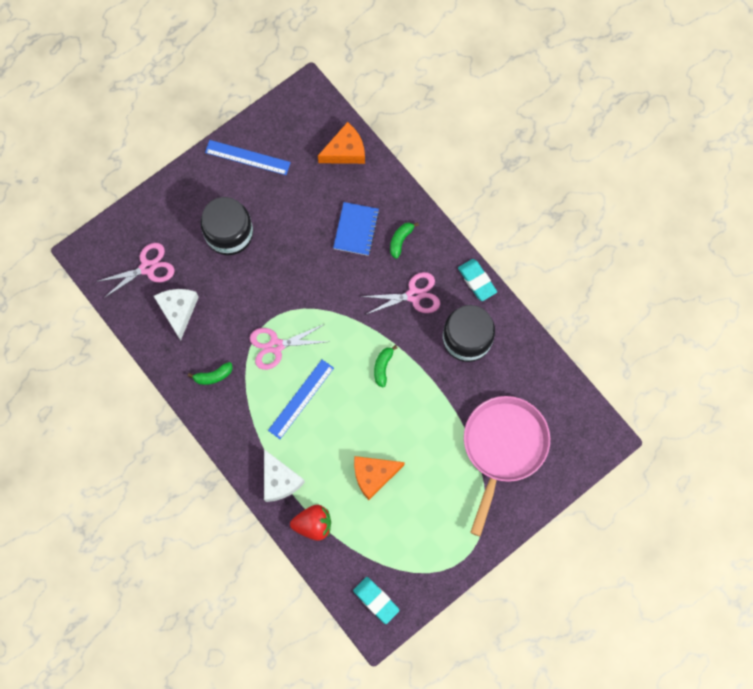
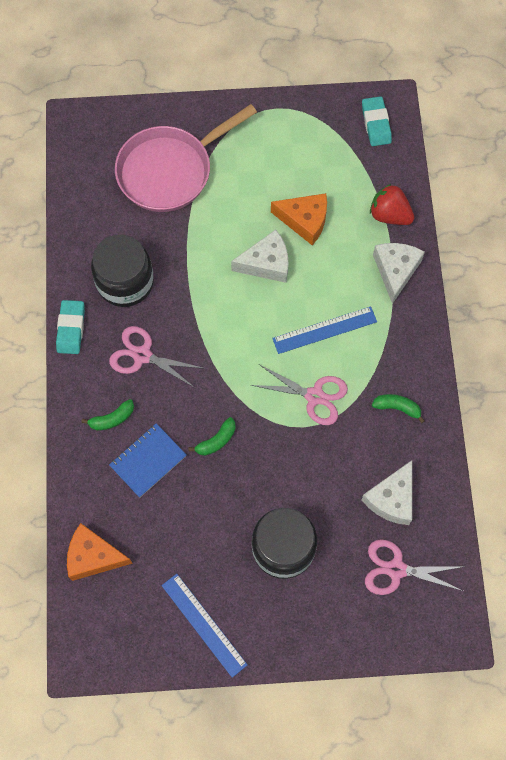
camera: 145 degrees left, 5 degrees down
green banana [374,345,397,388] -> green banana moved to [189,417,236,456]
none -> white cheese [231,230,288,283]

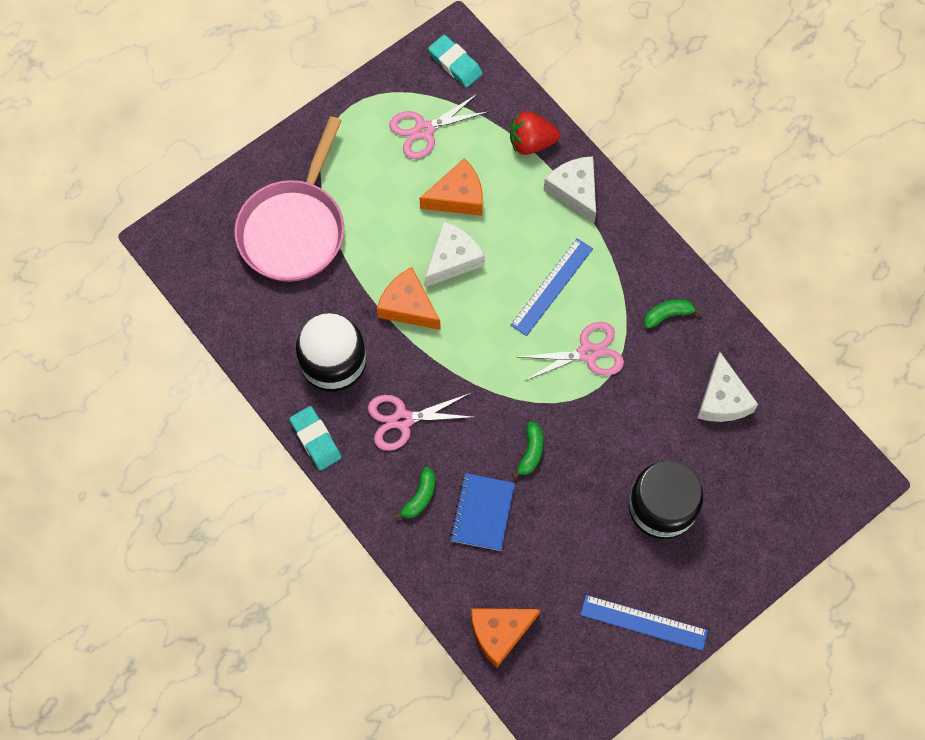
camera: 35 degrees left, 0 degrees up
pink scissors [365,539,466,595] -> pink scissors moved to [390,93,490,159]
none -> orange cheese [377,267,441,330]

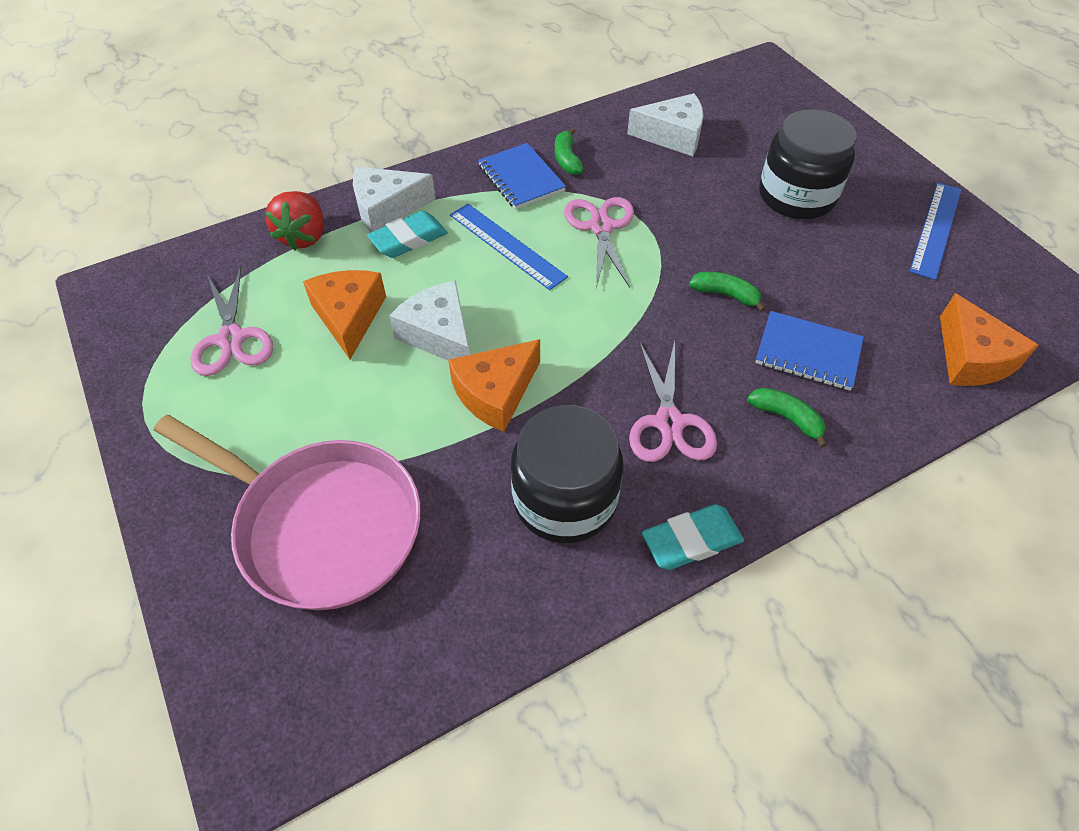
camera: 80 degrees left, 15 degrees down
turquoise eraser [428,35,483,88] -> turquoise eraser moved to [367,211,448,258]
none -> blue notebook [478,143,566,209]

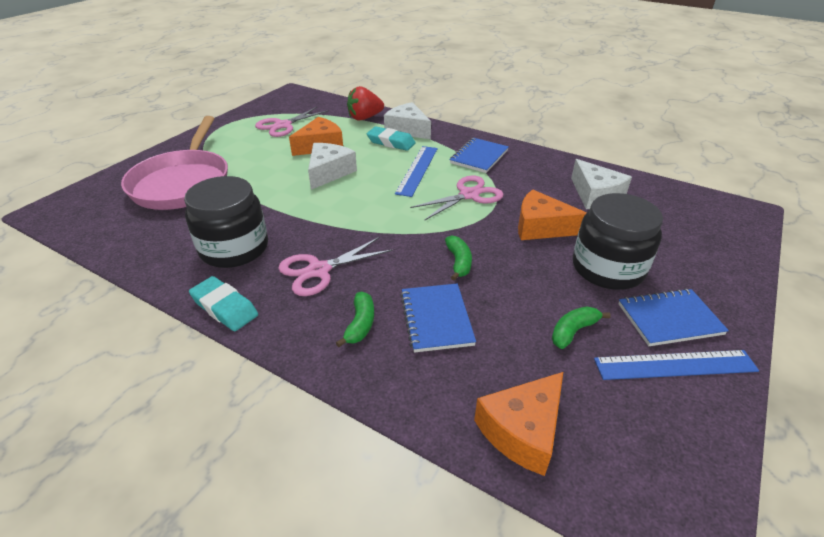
camera: 60 degrees right, 15 degrees down
orange cheese [448,339,540,432] -> orange cheese moved to [518,189,587,240]
green banana [555,128,584,175] -> green banana moved to [552,306,611,349]
none -> blue notebook [618,288,729,346]

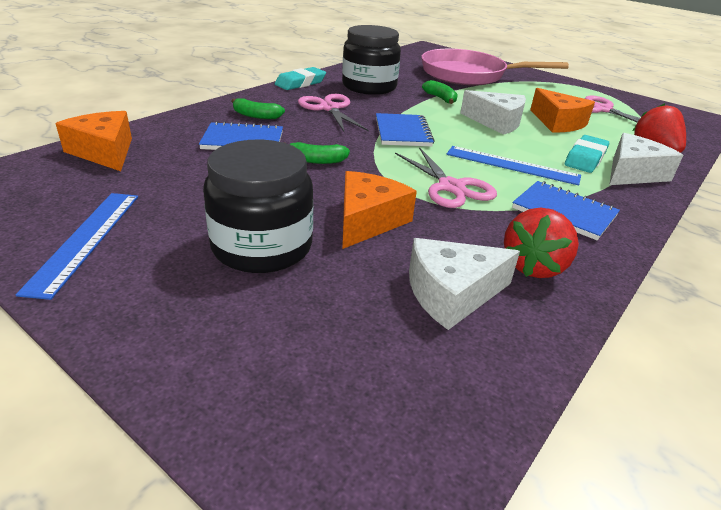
camera: 95 degrees right, 5 degrees down
green banana [552,306,611,349] -> green banana moved to [422,80,458,104]
blue notebook [618,288,729,346] -> blue notebook moved to [376,113,434,147]
none -> red strawberry [504,208,579,278]

